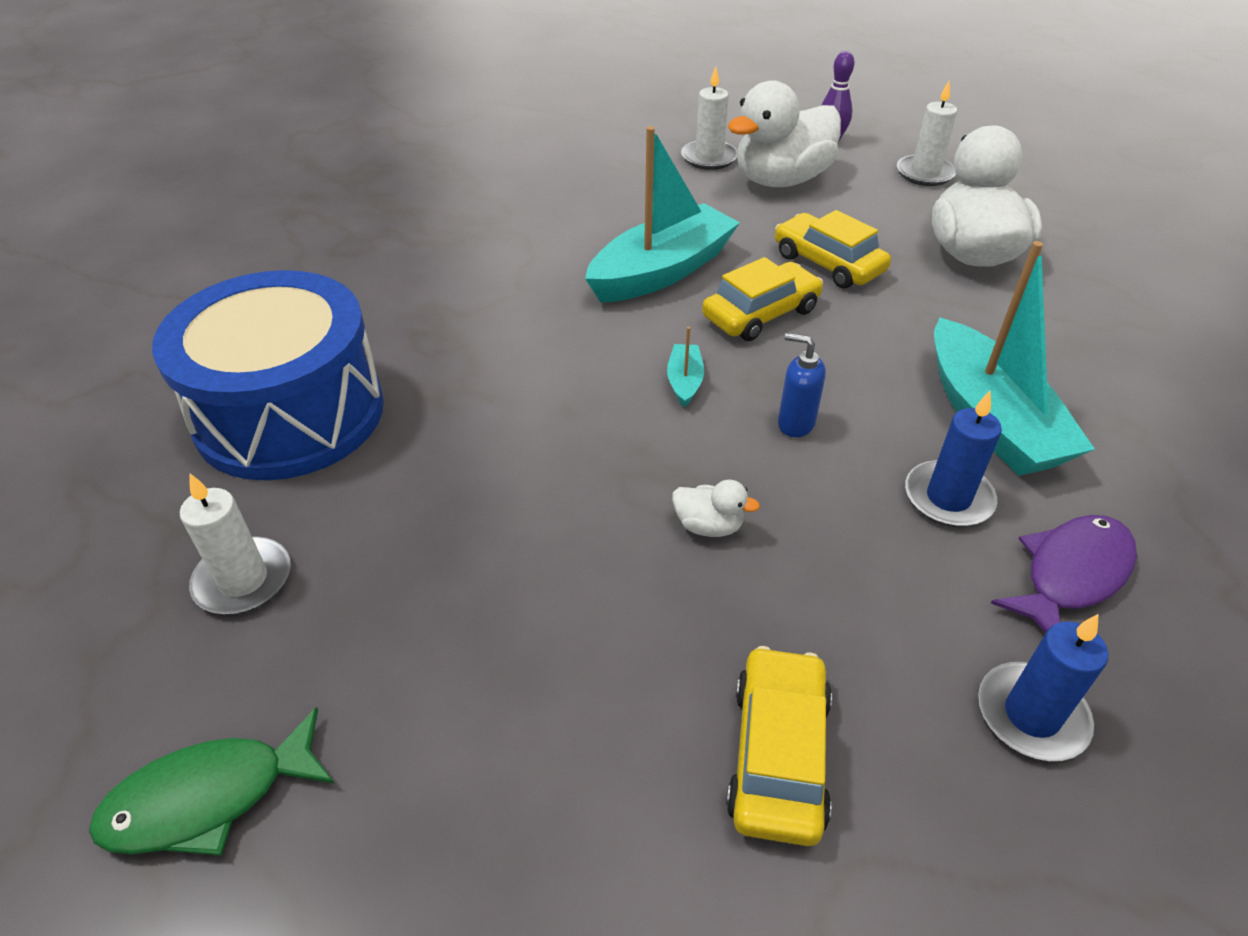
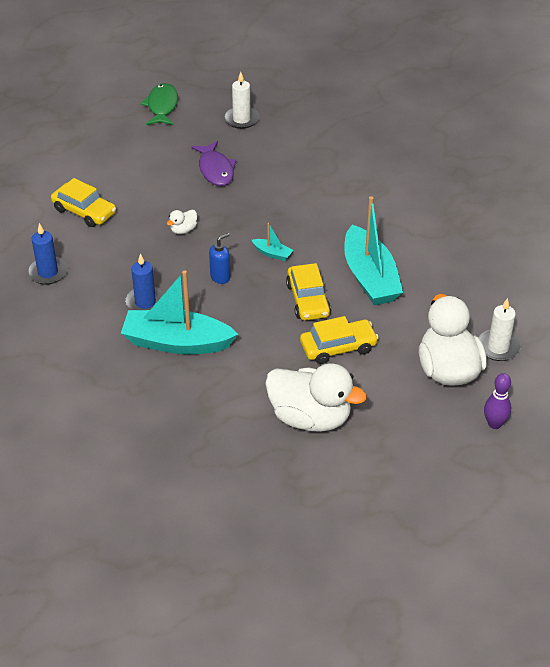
camera: 115 degrees right, 0 degrees up
blue drum [152,270,384,480] -> none
white candle [897,81,957,186] -> none
purple fish [991,515,1137,633] -> purple fish moved to [191,141,237,186]

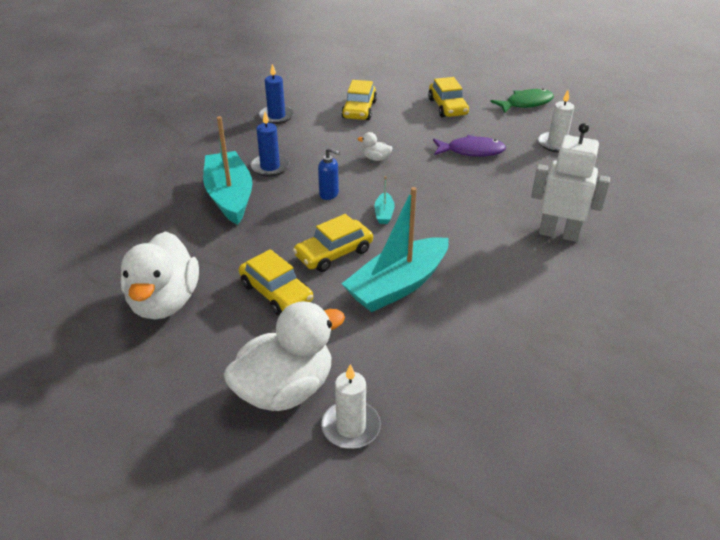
camera: 65 degrees right, 5 degrees down
purple fish [191,141,237,186] -> purple fish turned 135 degrees counterclockwise [433,135,506,157]
purple bowling pin [484,373,511,429] -> none
none -> yellow car [428,77,469,117]
none -> white robot [531,123,610,242]

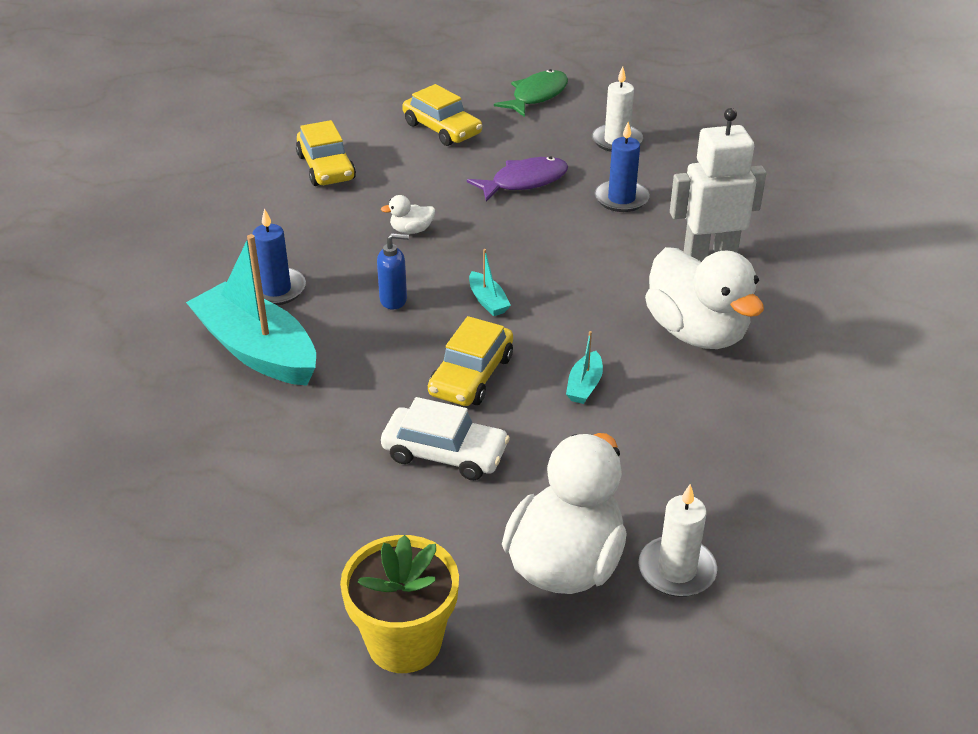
camera: 30 degrees left, 0 degrees up
white duck [121,231,199,319] -> white duck moved to [645,247,764,349]
yellow car [239,249,313,315] -> white car [381,397,510,480]
blue candle [259,64,294,124] -> blue candle moved to [594,122,650,212]
turquoise boat [342,187,449,312] -> turquoise boat [566,331,603,404], size x0.42
none -> yellow flower pot [340,535,459,673]

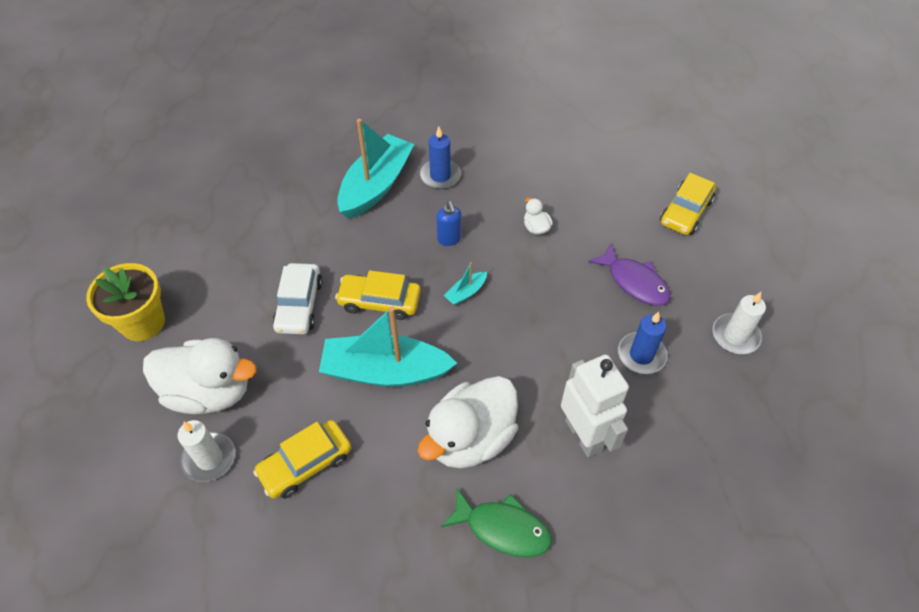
camera: 75 degrees right, 15 degrees up
yellow car [296,120,356,186] -> yellow car moved to [253,420,352,499]
green fish [494,69,568,117] -> green fish moved to [441,489,552,557]
turquoise boat [566,331,603,404] -> turquoise boat [319,307,457,387], size x2.40

